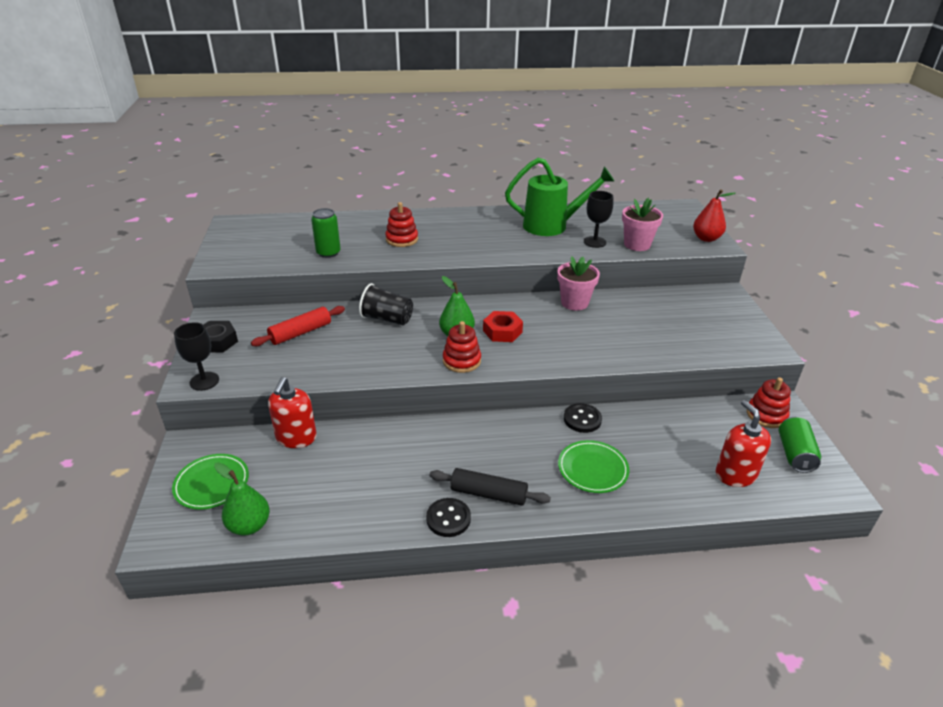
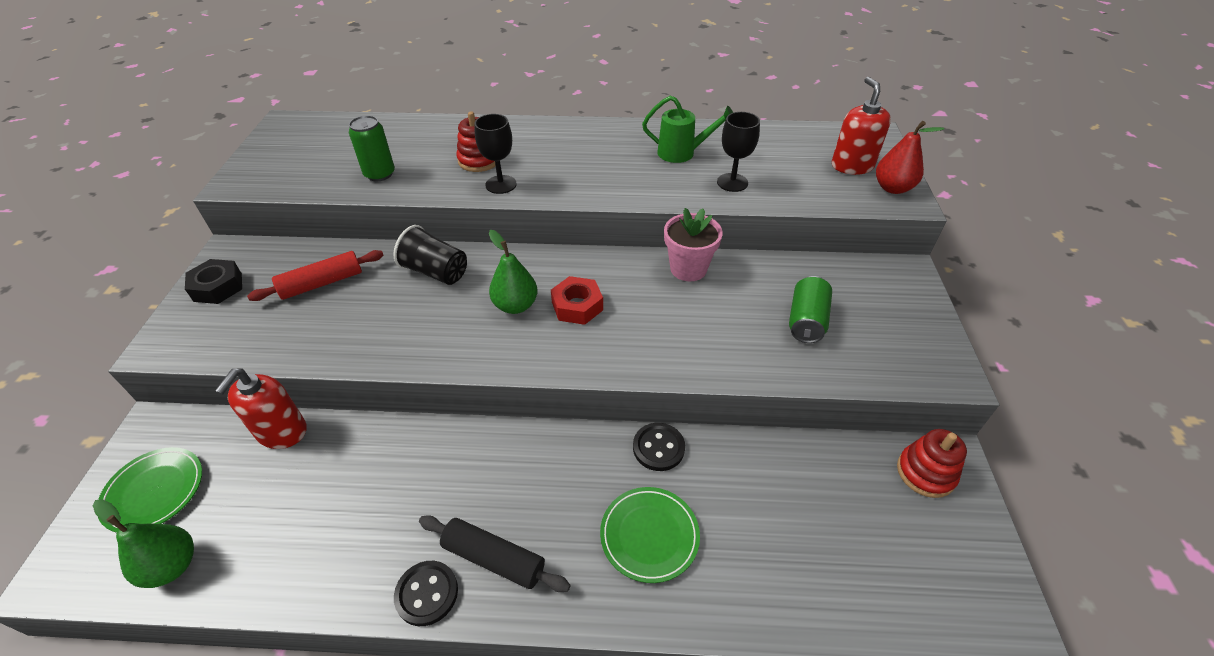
camera: 10 degrees right, 10 degrees up
black goblet [174,322,219,391] -> black goblet moved to [474,114,517,194]
red stacking toy [443,321,481,373] -> none
green watering can [505,158,615,236] -> green watering can [642,96,733,163], size x0.63
pink flower pot [622,198,663,251] -> none
red soap dispenser [716,400,771,487] -> red soap dispenser moved to [832,77,891,175]
green can [779,417,821,473] -> green can moved to [789,276,832,343]

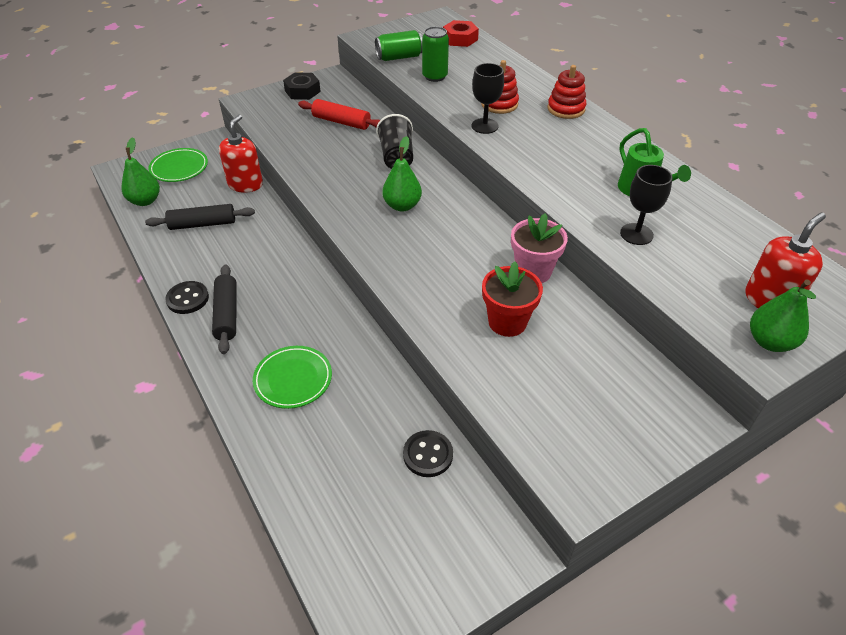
camera: 55 degrees right, 0 degrees up
red soap dispenser [215,368,307,449] -> red soap dispenser turned 120 degrees clockwise [219,114,263,193]
red nut [551,276,603,325] -> red nut moved to [443,20,479,47]
black button [633,423,685,471] -> black button moved to [403,430,453,477]
green can [789,276,832,343] -> green can moved to [375,30,422,61]
red pear [876,121,944,194] -> green pear [750,279,816,352]
red stacking toy [897,429,967,498] -> red stacking toy moved to [548,65,586,119]
none -> black rolling pin [145,204,255,230]
none -> red flower pot [482,261,543,337]

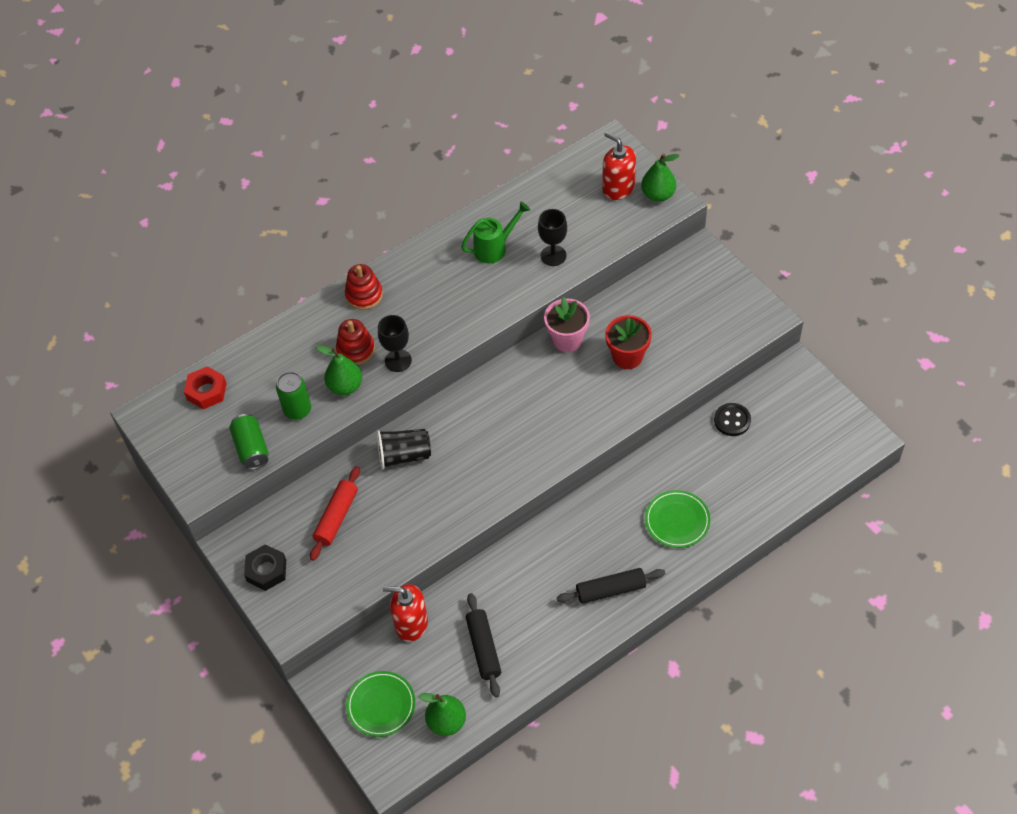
camera: 90 degrees left, 10 degrees up
black button [165,281,209,314] -> none
green pear [382,136,422,211] -> green pear moved to [316,345,362,395]

